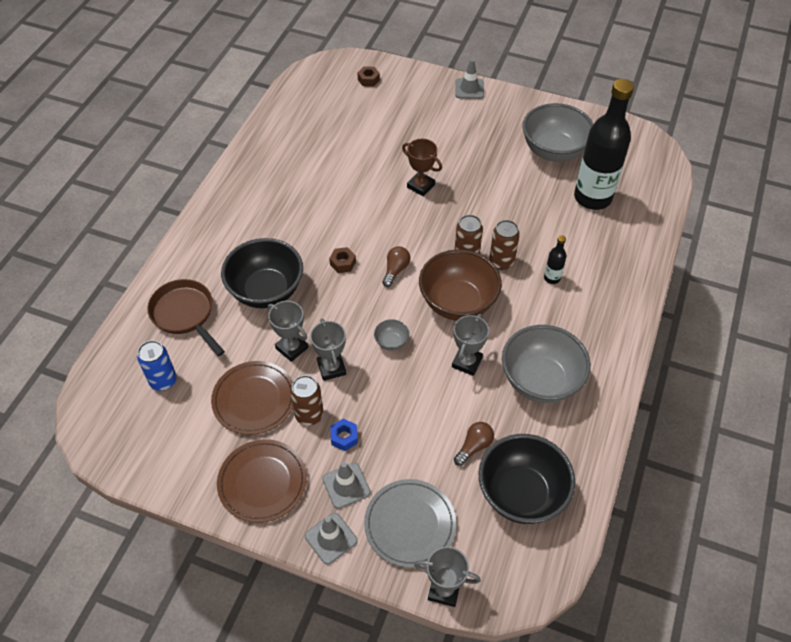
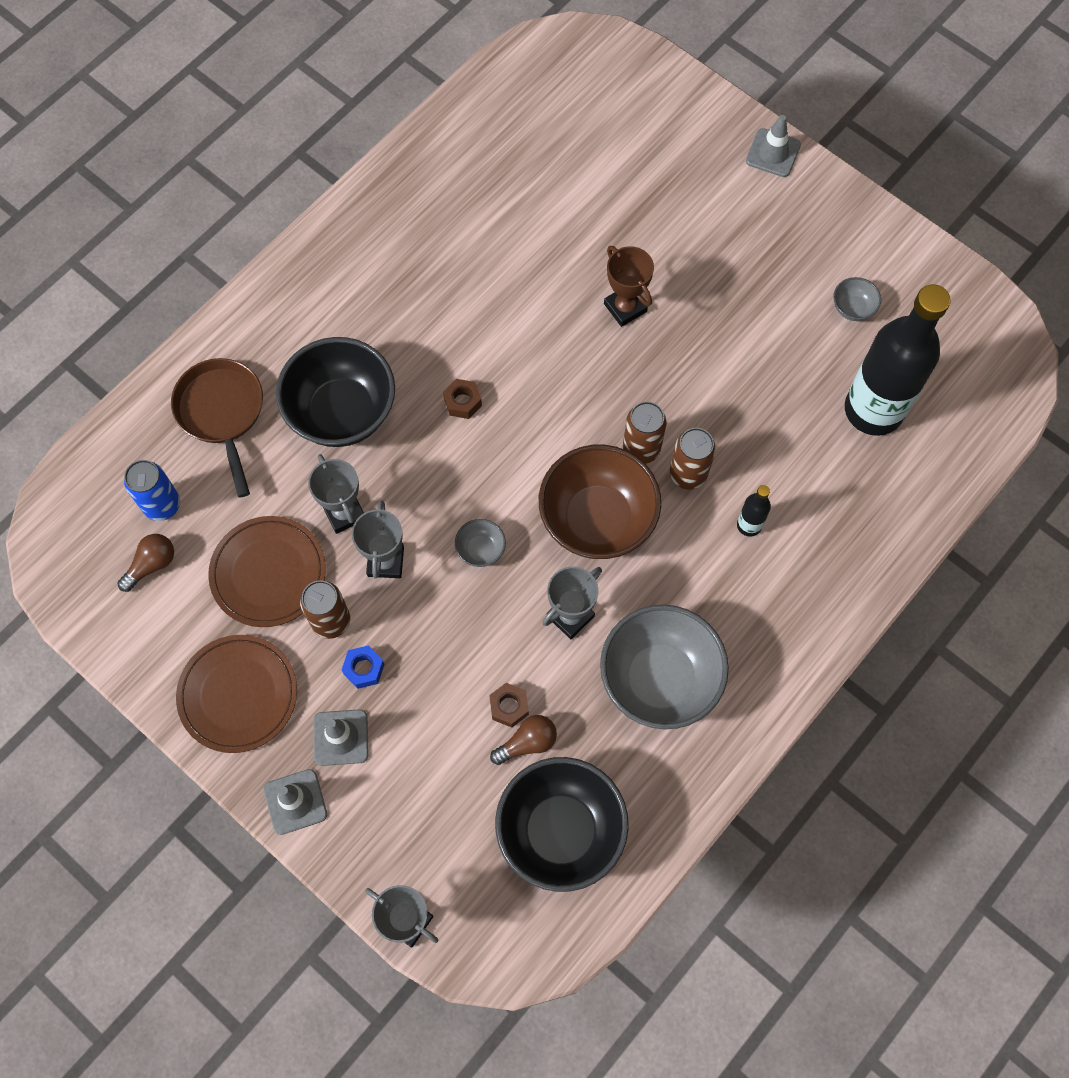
camera: 20 degrees right, 15 degrees up
brown nut [357,66,380,87] -> brown nut moved to [489,683,529,728]
grey plate [364,479,456,568] -> none
brown light bulb [382,246,410,287] -> brown light bulb moved to [117,534,174,592]
grey bowl [522,103,593,162] -> grey bowl [833,277,881,321], size x0.42

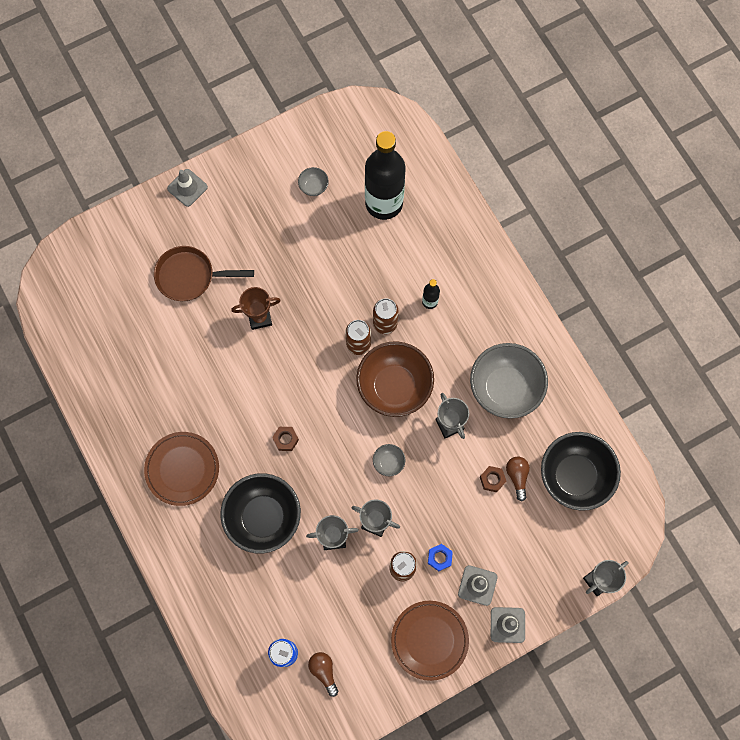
camera: 70 degrees left, 5 degrees up
brown pan [171,358,263,498] -> brown pan moved to [154,246,254,301]
brown plate [208,516,326,627] -> brown plate moved to [144,432,219,506]

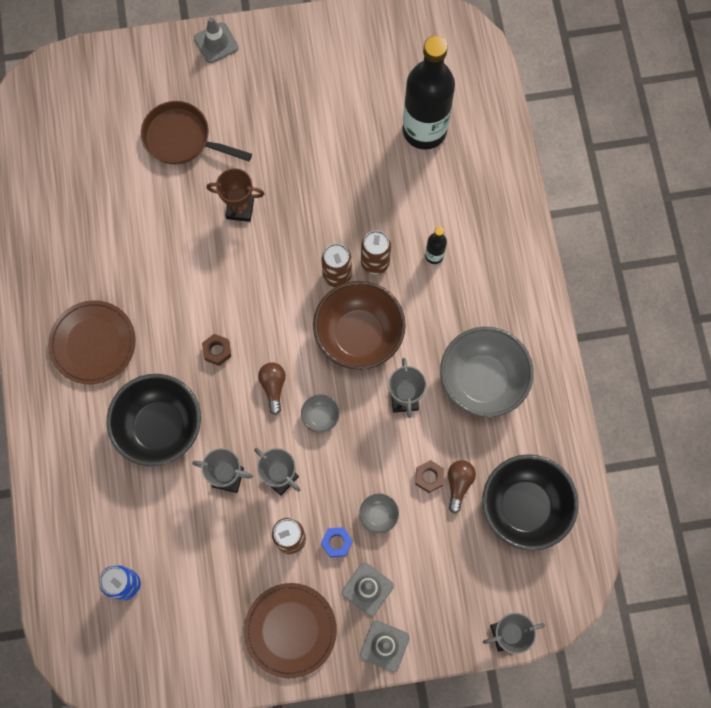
camera: 20 degrees right, 0 degrees up
grey bowl [298,167,329,196] -> grey bowl moved to [359,494,399,533]
brown light bulb [308,652,338,697] -> brown light bulb moved to [258,362,286,415]

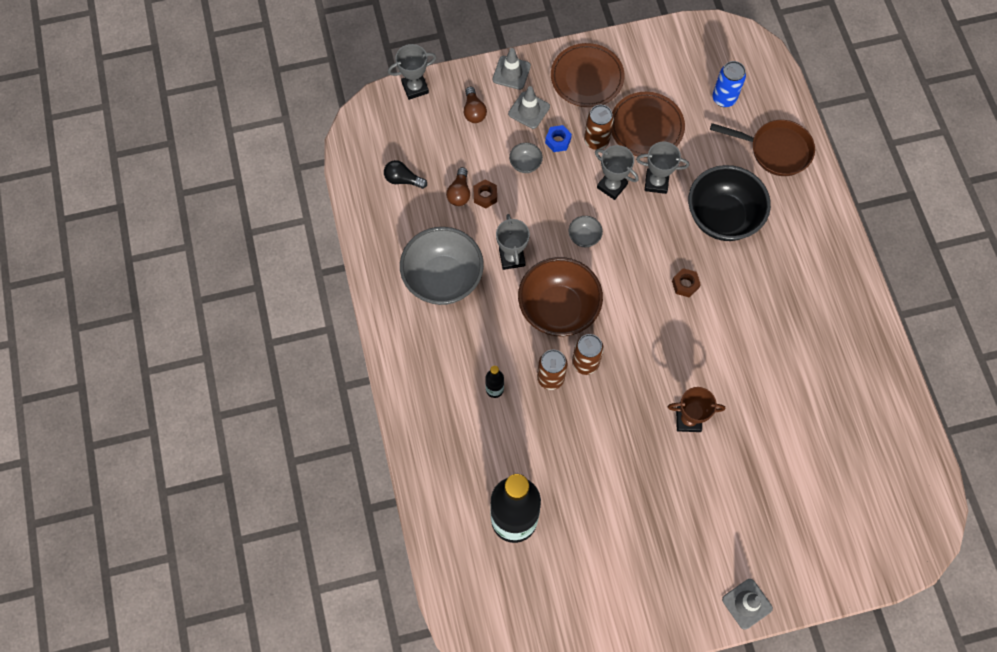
camera: 175 degrees right, 5 degrees down
brown plate [48,300,136,385] -> brown plate moved to [611,92,685,158]
brown pan [141,101,252,165] -> brown pan moved to [710,120,815,176]
brown light bulb [258,362,286,415] -> brown light bulb moved to [464,87,487,123]
black bowl [482,454,579,551] -> black light bulb [384,160,427,189]

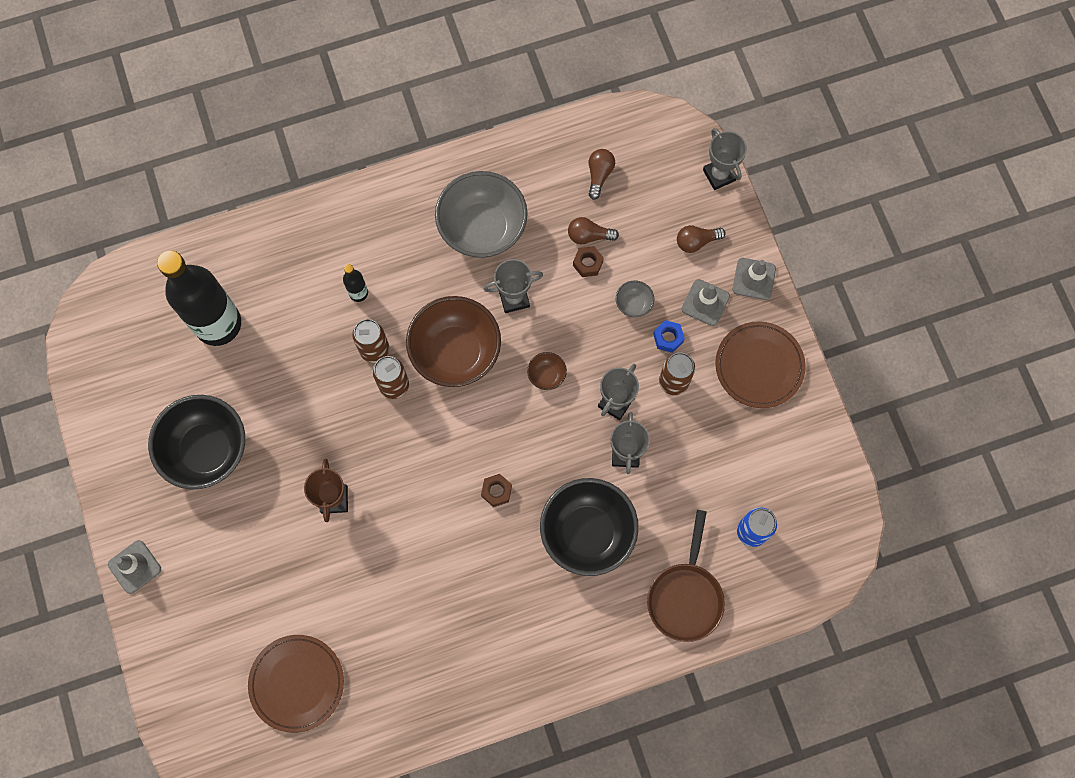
camera: 85 degrees right, 5 degrees up
black light bulb [384,160,427,189] -> brown light bulb [589,149,615,200]
grey bowl [568,216,603,247] -> brown bowl [527,352,567,390]
brown plate [611,92,685,158] -> brown plate moved to [248,635,344,733]
none -> black bowl [148,395,245,490]

